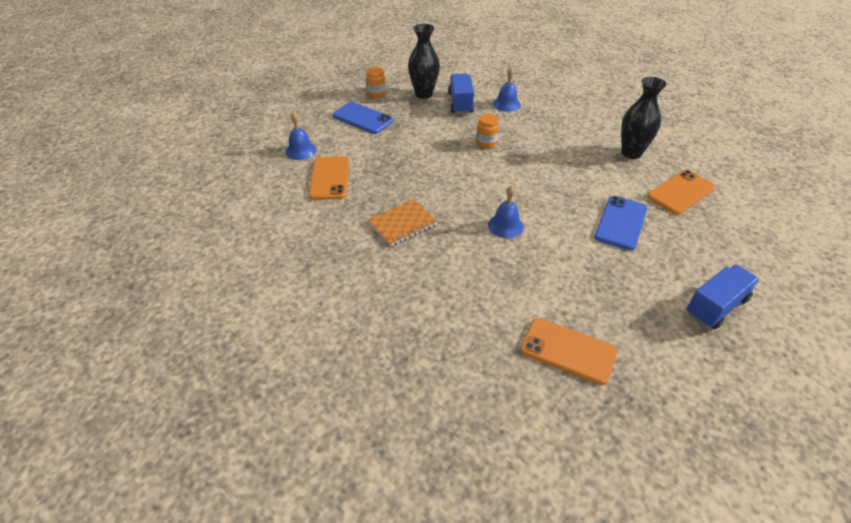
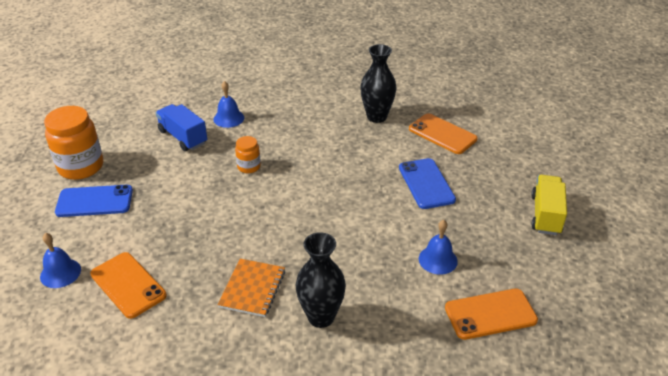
camera: 40 degrees left, 5 degrees down
orange jar [366,67,386,98] -> orange jar [44,106,103,180], size x1.94
black vase [408,24,440,99] -> black vase moved to [296,232,346,328]
blue bell [488,185,524,238] -> blue bell moved to [419,220,458,275]
orange phone [647,170,715,214] -> orange phone turned 60 degrees counterclockwise [409,113,478,154]
blue truck [687,265,760,329] -> yellow truck [531,175,567,235]

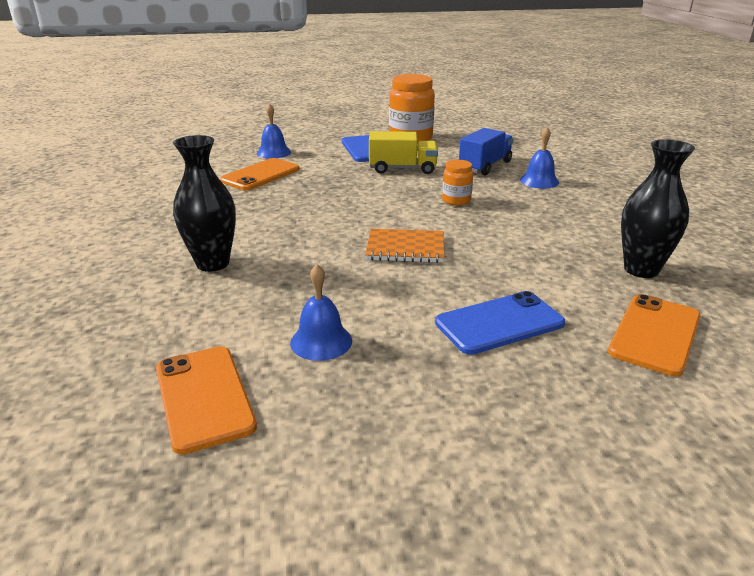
camera: 80 degrees right, 10 degrees down
orange notebook [217,259,285,317] -> orange notebook moved to [365,229,444,263]
yellow truck [531,175,567,235] -> yellow truck moved to [369,131,438,174]

